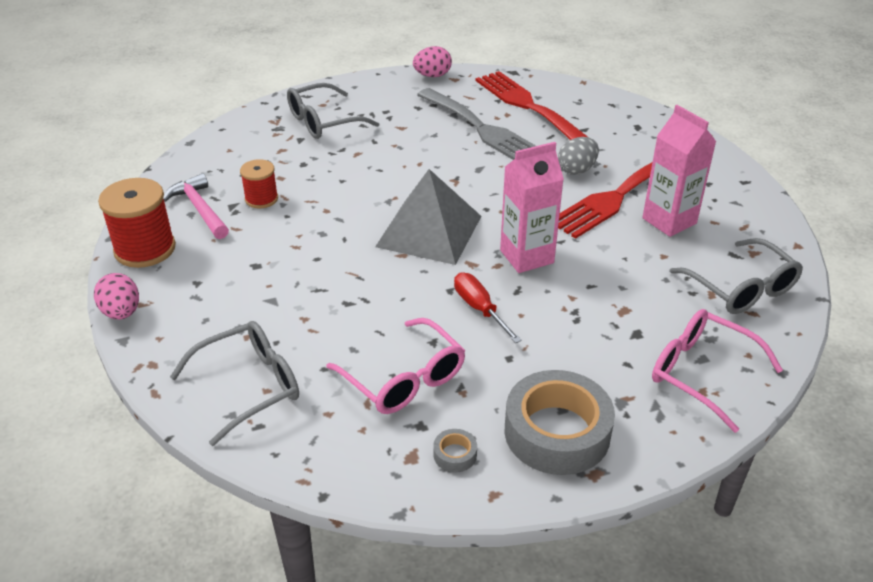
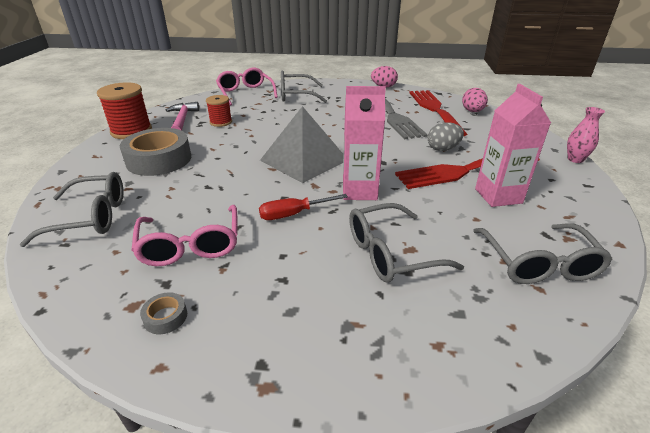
camera: 25 degrees right, 5 degrees down
pink egg [94,273,139,319] -> pink egg moved to [462,88,488,112]
red screwdriver [454,273,522,343] -> red screwdriver turned 105 degrees counterclockwise [259,194,348,220]
grey tape [505,370,615,475] -> grey tape moved to [120,128,191,176]
pink glasses [652,309,783,433] -> pink glasses moved to [216,68,278,106]
none -> grey glasses [349,203,464,283]
none -> pink vase [567,107,605,163]

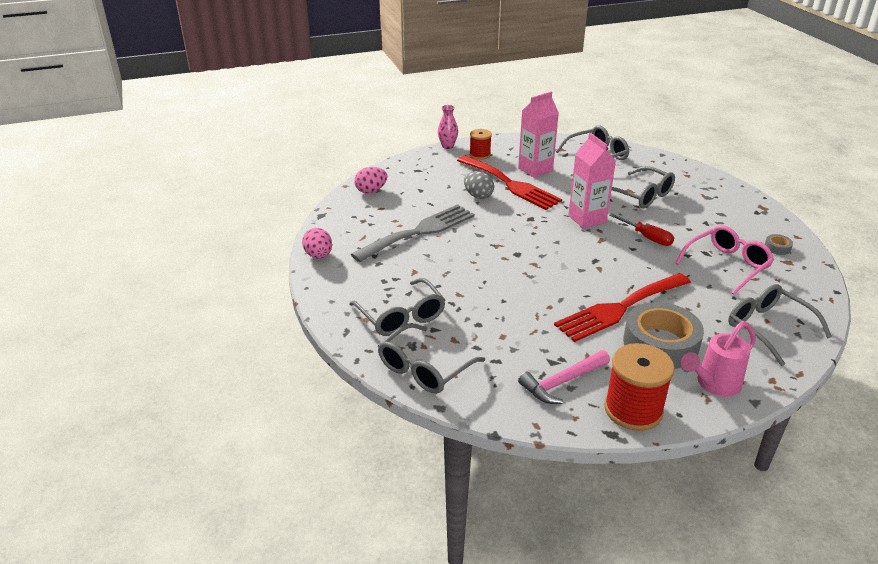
camera: 115 degrees left, 0 degrees up
red spool [206,95,232,127] -> red spool moved to [469,129,492,160]
pink glasses [216,68,278,106] -> grey glasses [378,323,485,394]
grey pyramid [260,106,344,183] -> none
red fork [410,90,467,136] -> red fork moved to [554,273,691,342]
none -> pink watering can [681,321,756,397]

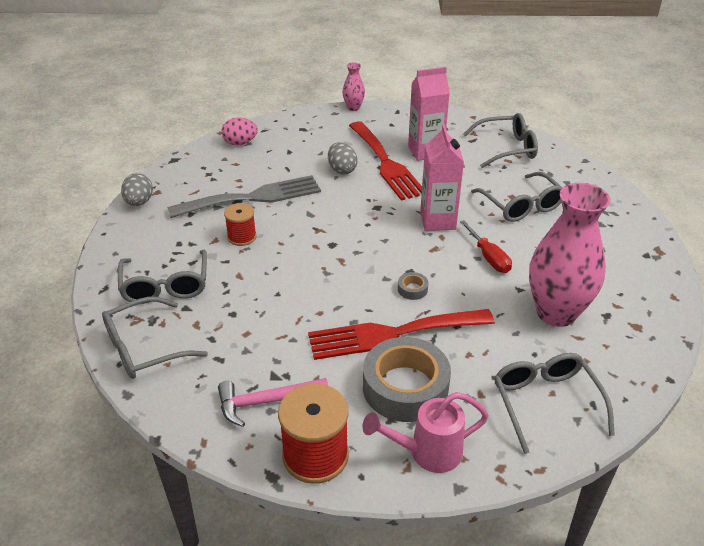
camera: 20 degrees right, 5 degrees up
pink egg [302,228,332,259] -> grey egg [121,173,153,206]
red spool [469,129,492,160] -> red spool moved to [224,203,257,246]
pink glasses [675,225,774,295] -> pink vase [529,183,611,327]
grey tape [765,234,793,255] -> grey tape moved to [398,272,428,300]

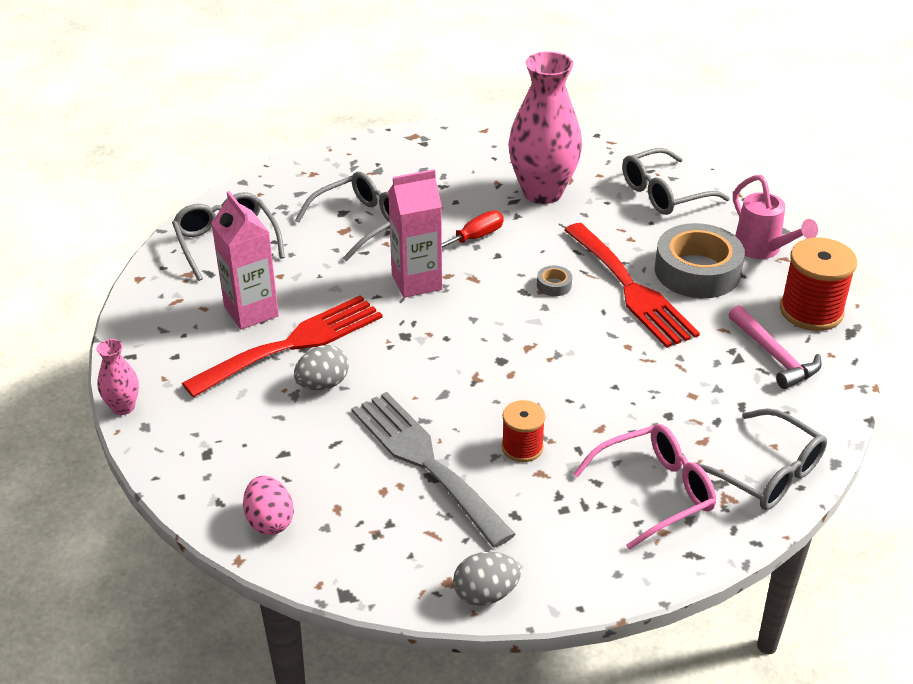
camera: 105 degrees left, 0 degrees up
grey glasses [118,250,207,304] -> pink glasses [573,424,716,550]

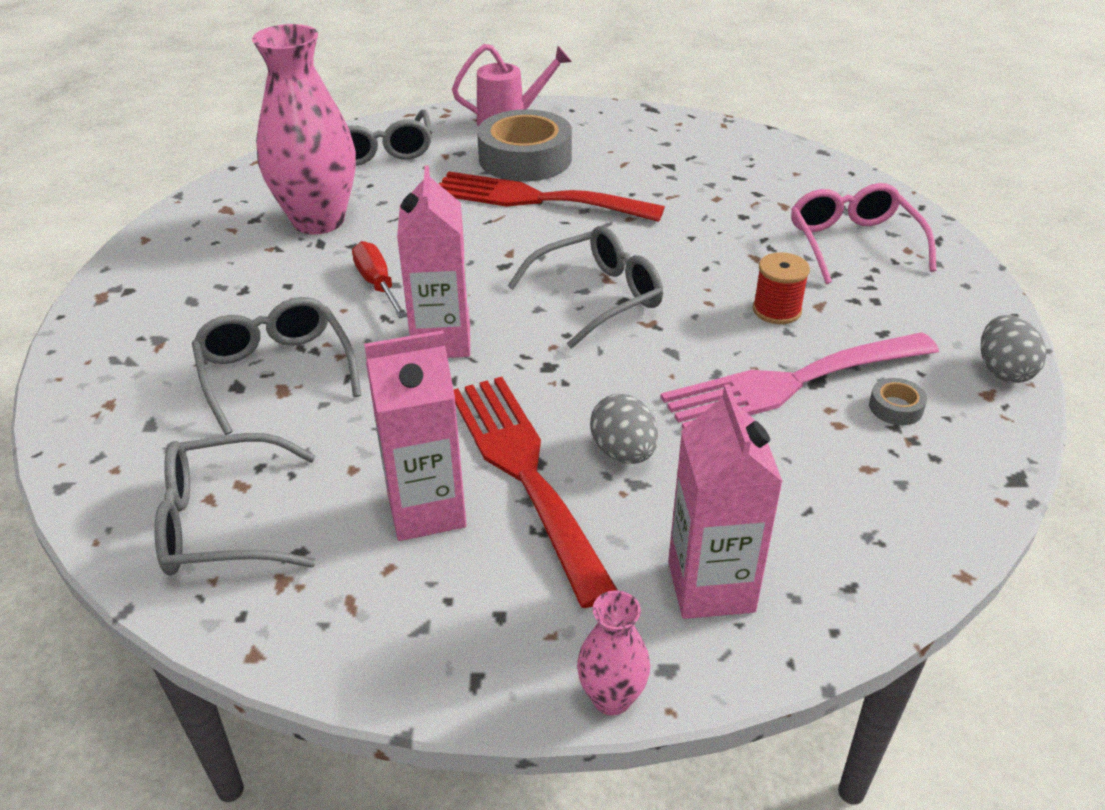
camera: 75 degrees left, 0 degrees up
pink egg [243,476,294,535] -> none
grey fork [351,392,516,548] -> pink fork [660,332,939,429]
grey tape [537,265,572,296] -> grey tape moved to [869,378,927,425]
red fork [564,223,700,348] -> red fork turned 150 degrees counterclockwise [439,171,665,222]
grey glasses [683,408,827,510] -> grey glasses moved to [508,226,663,349]
pink hammer [729,305,822,389] -> none
red spool [780,237,857,331] -> none
none -> pink carton [668,384,783,619]

